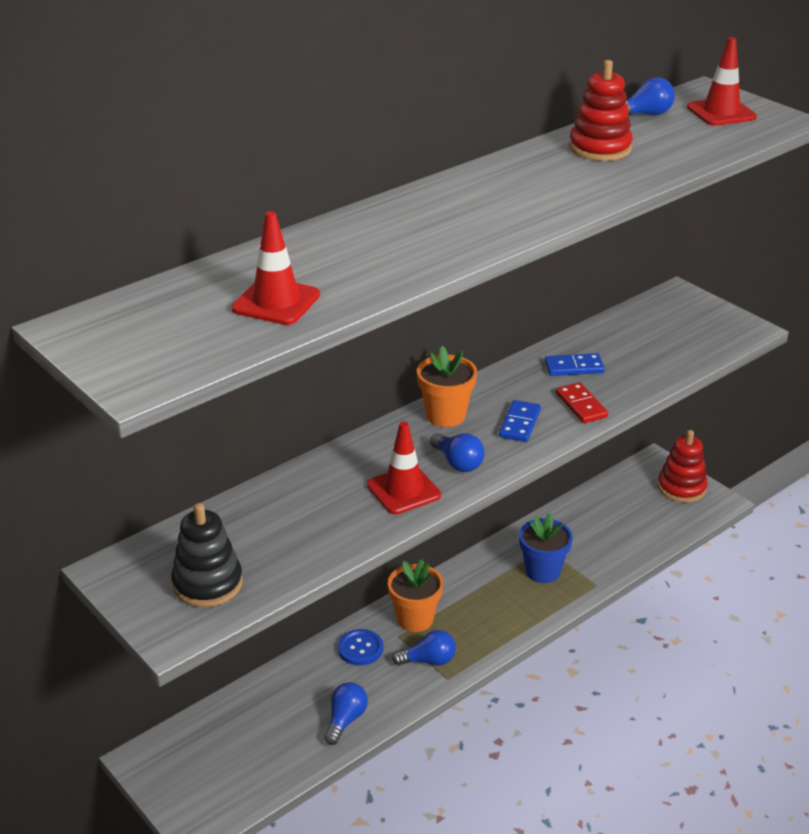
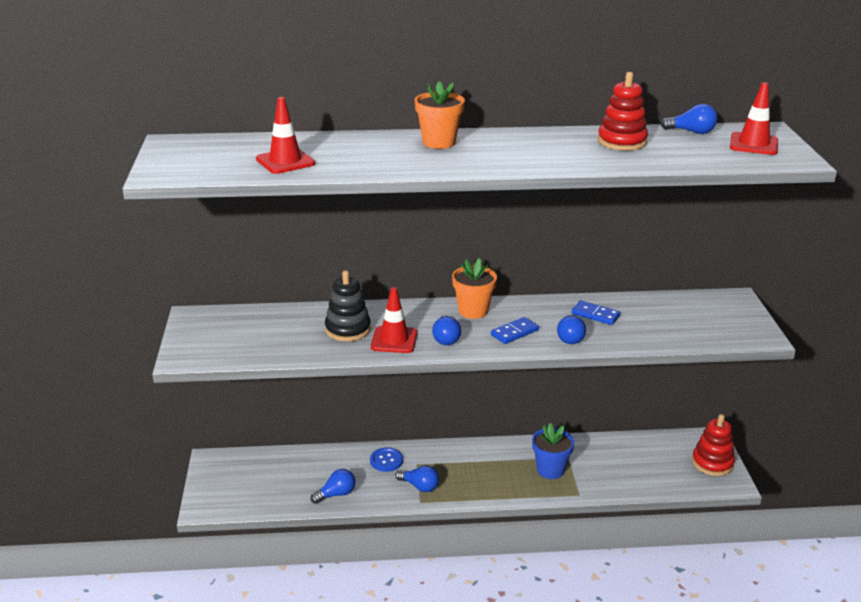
camera: 35 degrees right, 5 degrees down
black stacking toy [171,503,243,608] -> black stacking toy moved to [325,270,371,341]
orange flower pot [388,559,443,632] -> orange flower pot moved to [415,81,465,149]
red domino [556,382,608,423] -> blue light bulb [557,314,586,344]

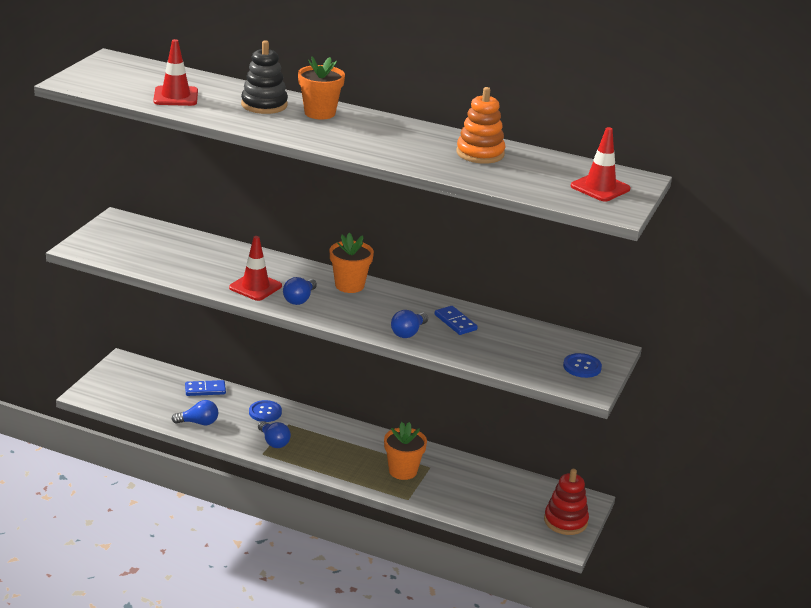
camera: 25 degrees right, 0 degrees up
black stacking toy [325,270,371,341] -> black stacking toy moved to [241,40,288,114]
blue domino [491,317,539,344] -> blue domino moved to [185,380,226,396]
blue flower pot [532,423,574,479] -> orange flower pot [384,422,427,480]
red stacking toy [598,72,648,151] -> orange stacking toy [456,87,505,164]
blue light bulb [661,104,717,134] -> none
none -> blue button [563,353,602,378]

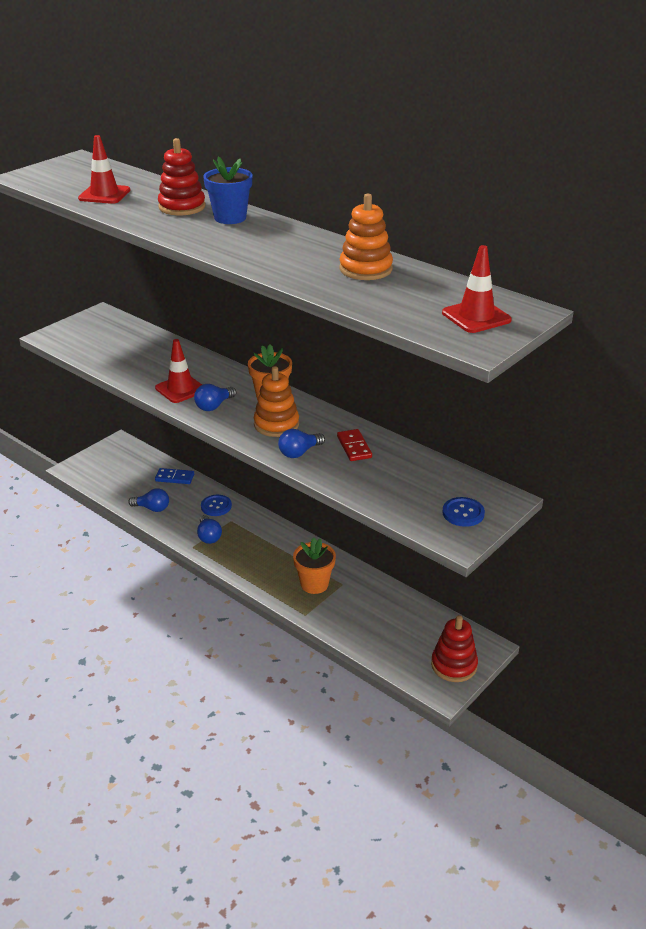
camera: 20 degrees right, 5 degrees up
black stacking toy [241,40,288,114] -> red stacking toy [158,138,206,215]
orange flower pot [298,56,345,120] -> blue flower pot [203,156,252,224]
blue domino [435,306,478,335] -> red domino [337,429,372,461]
none -> orange stacking toy [254,366,299,437]

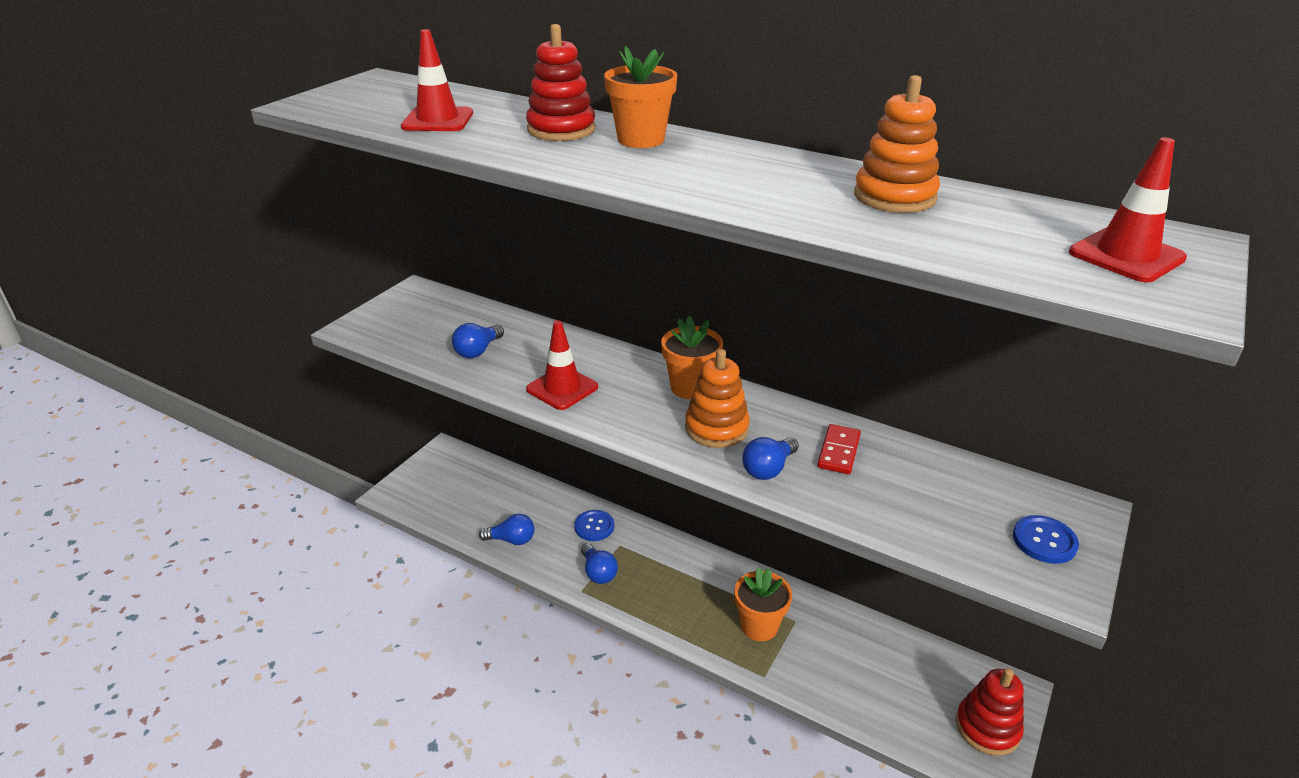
camera: 10 degrees left, 0 degrees up
blue domino [155,468,194,484] -> none
blue light bulb [194,384,236,411] -> blue light bulb moved to [452,323,504,358]
blue flower pot [203,156,252,224] -> orange flower pot [604,46,677,148]
red domino [337,429,372,461] -> red domino turned 45 degrees clockwise [817,424,861,474]

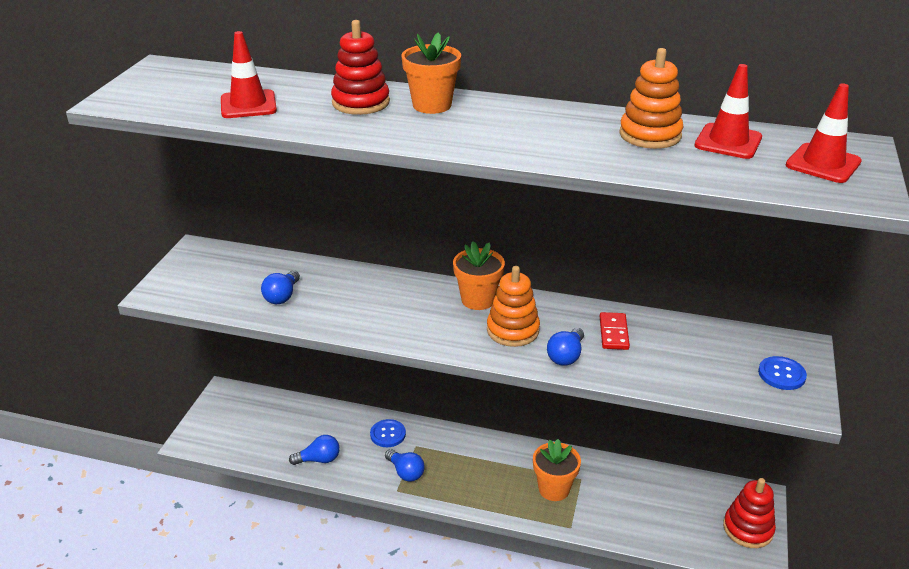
camera: 15 degrees left, 0 degrees up
red traffic cone [526,320,598,410] -> red traffic cone moved to [694,64,762,159]

